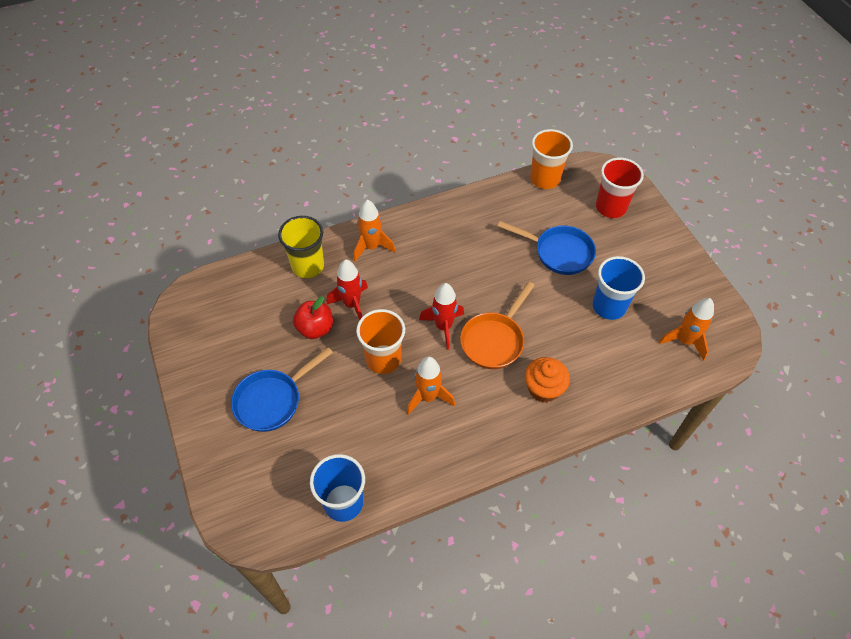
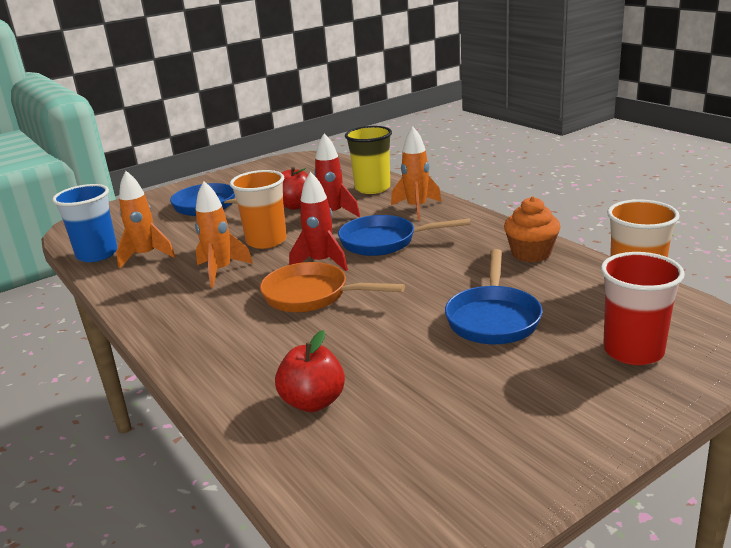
camera: 80 degrees right, 30 degrees down
orange cupcake [525,357,570,403] -> orange cupcake moved to [504,197,561,262]
blue cup [592,256,645,320] -> none
orange rocket [659,298,714,361] -> orange rocket moved to [116,171,176,269]
none -> red apple [275,330,345,412]
none -> blue pan [338,215,471,256]

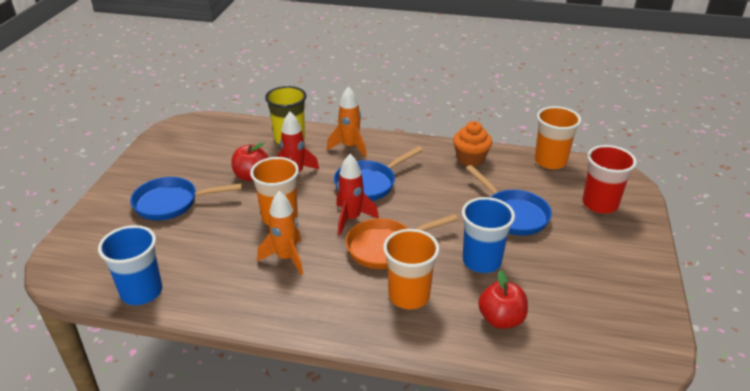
camera: 45 degrees left, 10 degrees up
orange rocket [116,171,176,269] -> none
none -> orange cup [383,229,440,309]
none -> blue cup [462,197,515,273]

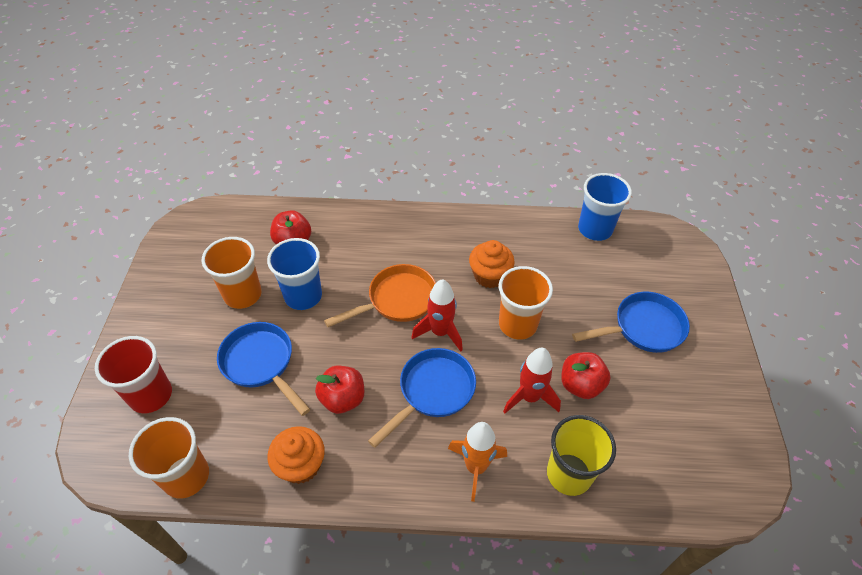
camera: 170 degrees right, 15 degrees up
orange rocket [257,191,303,275] -> orange cupcake [469,240,515,288]
orange cup [383,229,440,309] -> orange cup moved to [202,237,262,309]
none -> red apple [315,366,364,414]

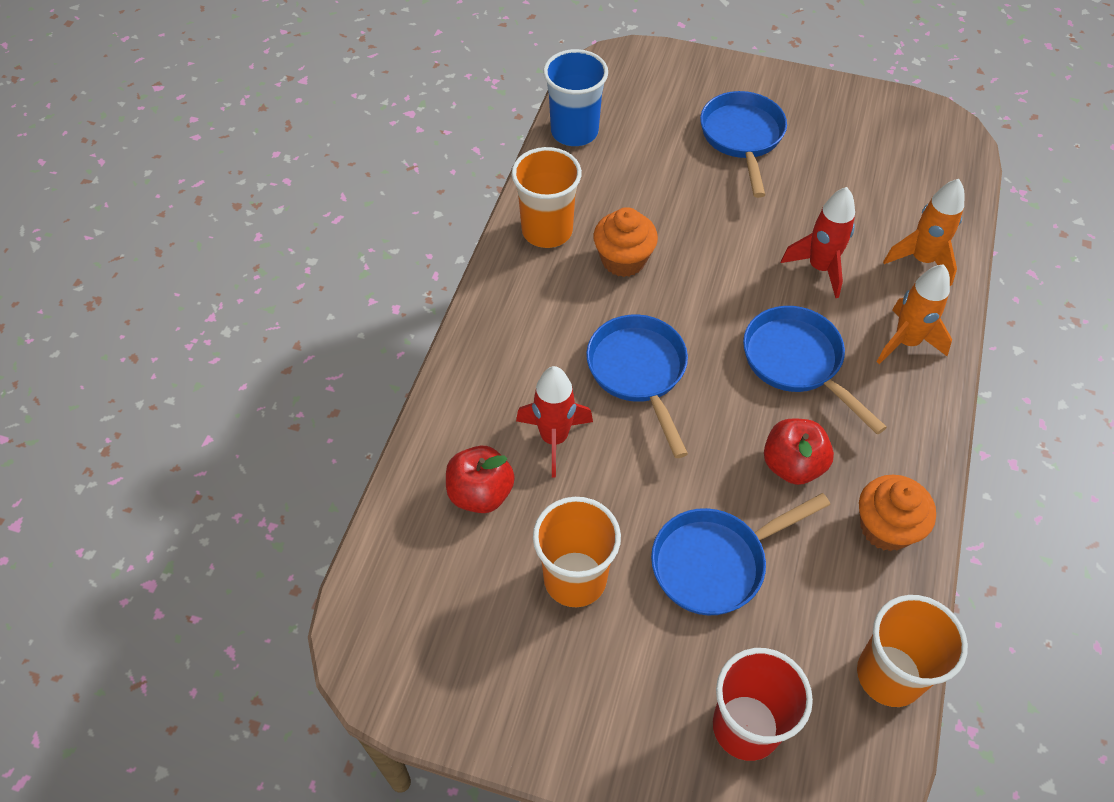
camera: 75 degrees left, 5 degrees up
blue cup [267,238,322,310] -> none
orange pan [324,264,436,327] -> blue pan [586,314,688,458]
red rocket [412,279,463,351] -> red rocket moved to [516,366,593,478]
orange cup [499,266,553,340] -> orange cup moved to [512,147,582,248]
yellow cup [547,415,616,496] -> orange rocket [883,179,964,286]
red apple [561,352,610,399] -> none

